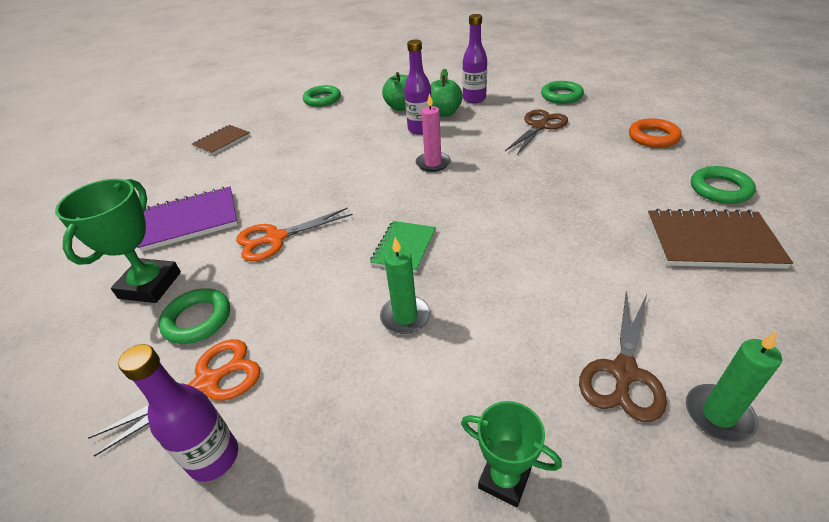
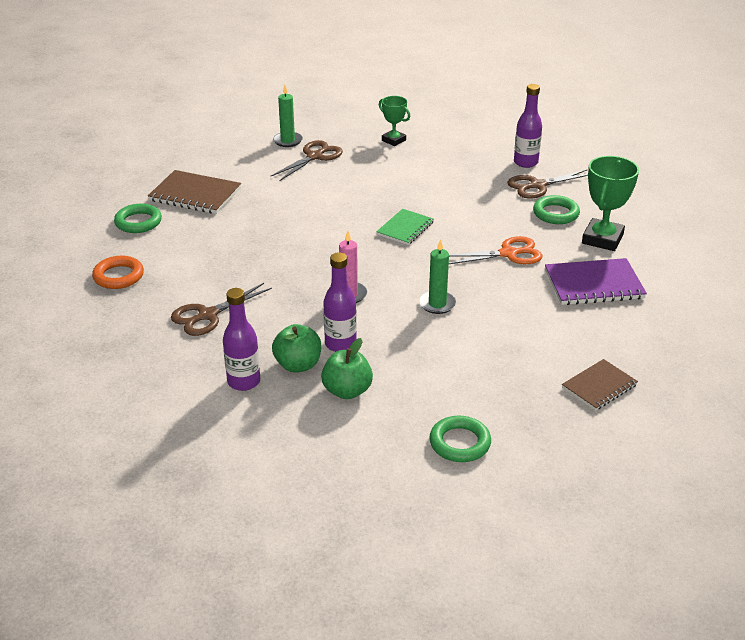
camera: 170 degrees left, 5 degrees down
orange scissors [88,339,260,457] -> brown scissors [507,169,588,199]
green candle [380,237,430,334] -> green candle moved to [419,239,456,314]
green ring [541,81,584,104] -> none

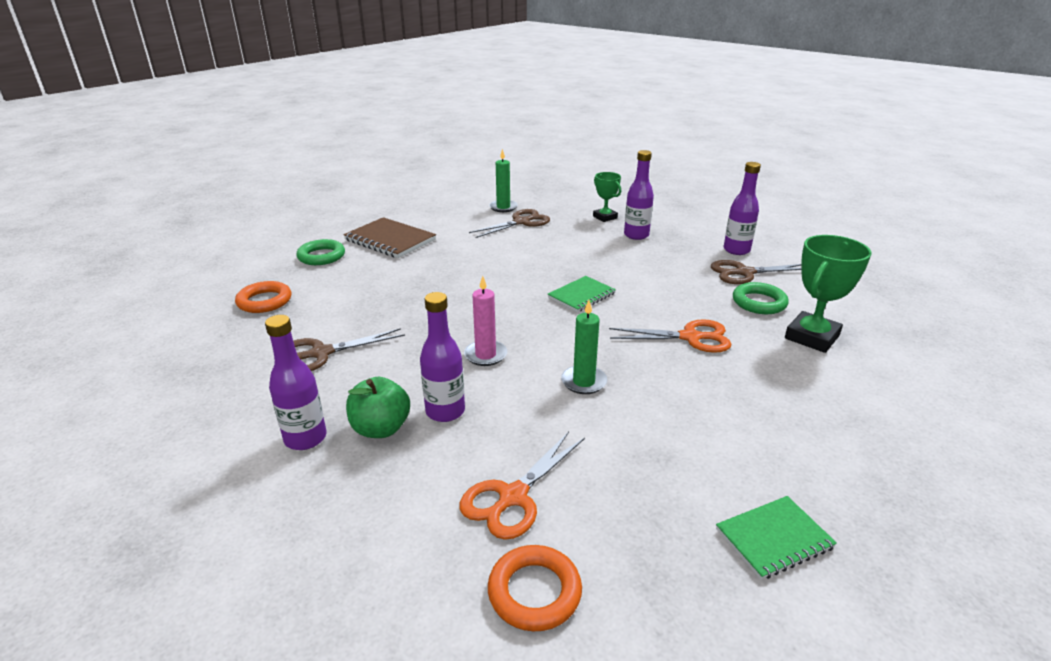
camera: 15 degrees right, 5 degrees down
green apple [321,338,373,399] -> none
green ring [430,416,491,462] -> orange ring [488,545,582,631]
purple notebook [545,258,647,305] -> none
brown notebook [562,359,638,411] -> green notebook [716,496,837,580]
none -> orange scissors [459,431,585,540]
none -> purple bottle [624,150,654,240]

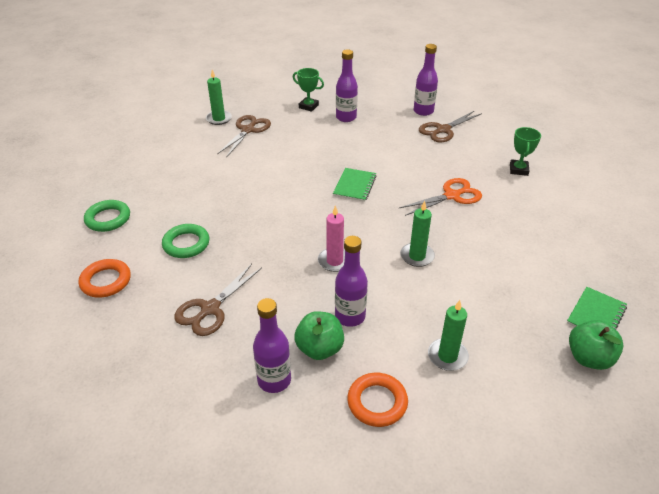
camera: 30 degrees left, 10 degrees up
brown notebook [344,217,436,258] -> none
orange scissors [459,431,585,540] -> green candle [428,300,469,371]
orange ring [488,545,582,631] -> orange ring moved to [347,373,408,427]
green ring [733,282,789,314] -> green ring moved to [162,224,209,258]
green trophy [785,235,872,353] -> green trophy [510,127,541,176], size x0.61
none -> green apple [569,320,624,370]

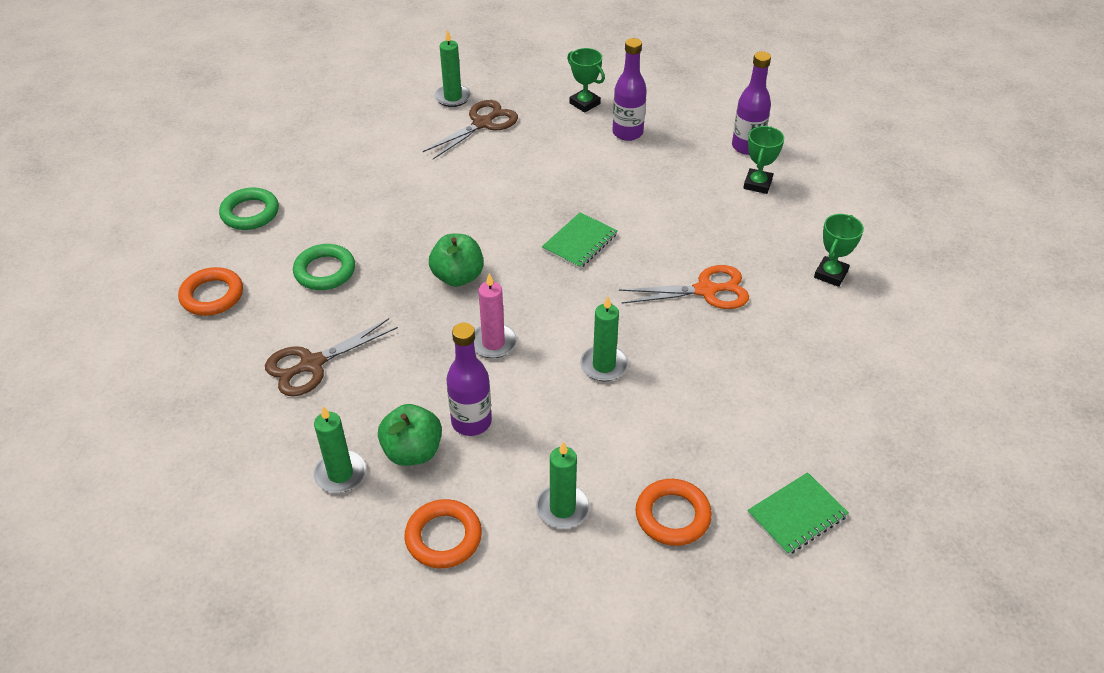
camera: 20 degrees right, 5 degrees up
purple bottle [253,298,291,393] -> green candle [313,406,366,493]
brown scissors [419,110,482,143] -> green trophy [743,126,784,194]
green apple [569,320,624,370] -> green apple moved to [429,233,484,287]
none -> orange ring [636,479,712,546]

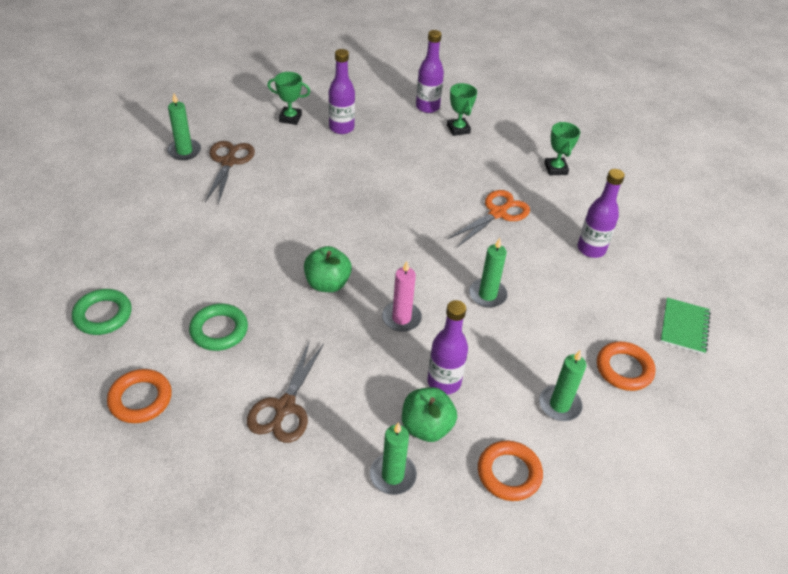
camera: 40 degrees left, 0 degrees up
green notebook [542,212,618,269] -> none
none -> purple bottle [578,169,625,258]

